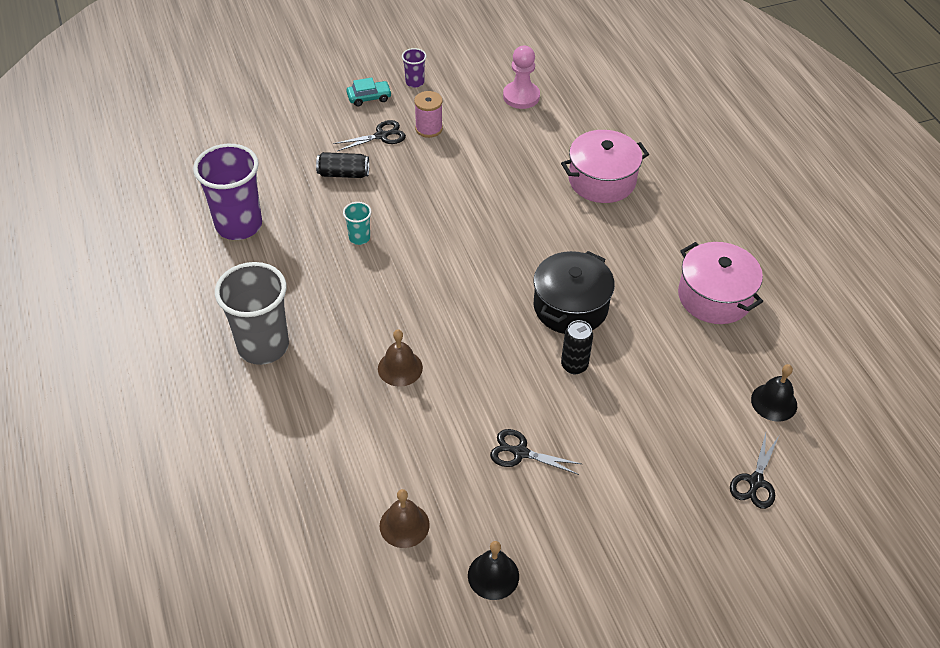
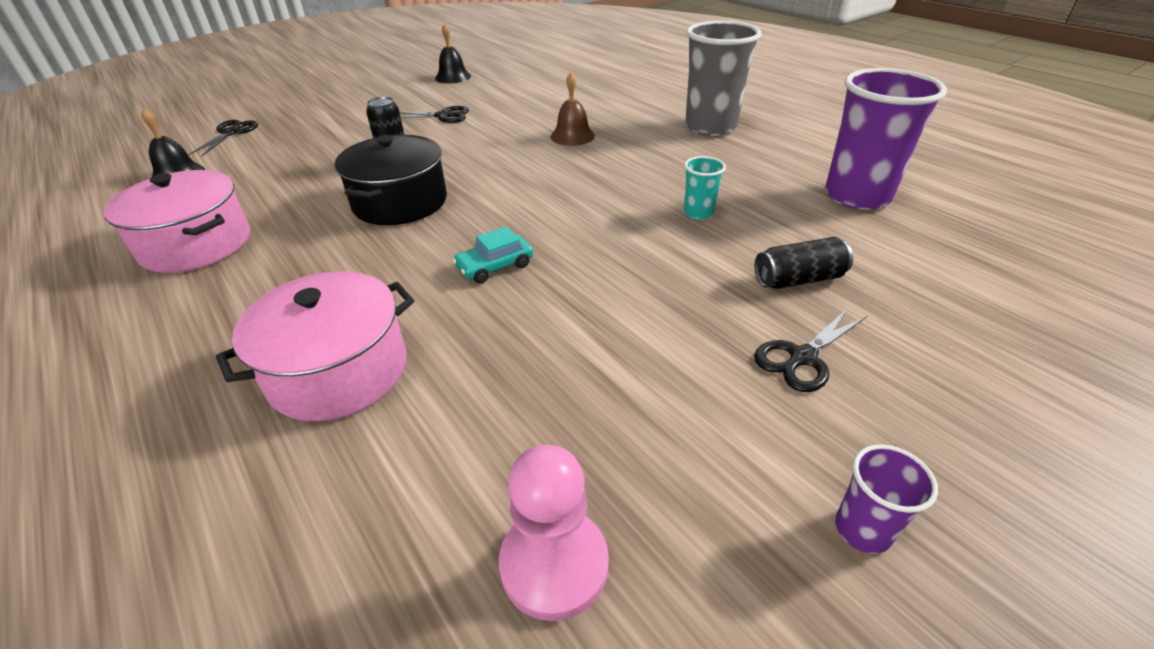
camera: 165 degrees right, 10 degrees down
turquoise car [346,78,392,106] -> turquoise car moved to [452,227,533,283]
brown bell [380,489,430,548] -> none
pink spool [414,91,443,138] -> none

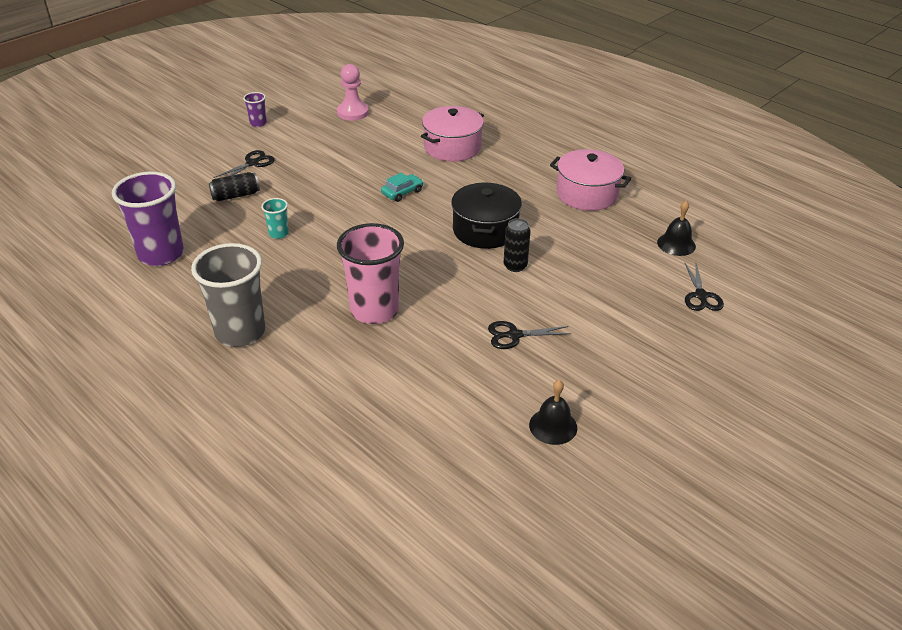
camera: 170 degrees right, 0 degrees up
brown bell [550,72,595,146] -> pink cup [337,223,404,324]

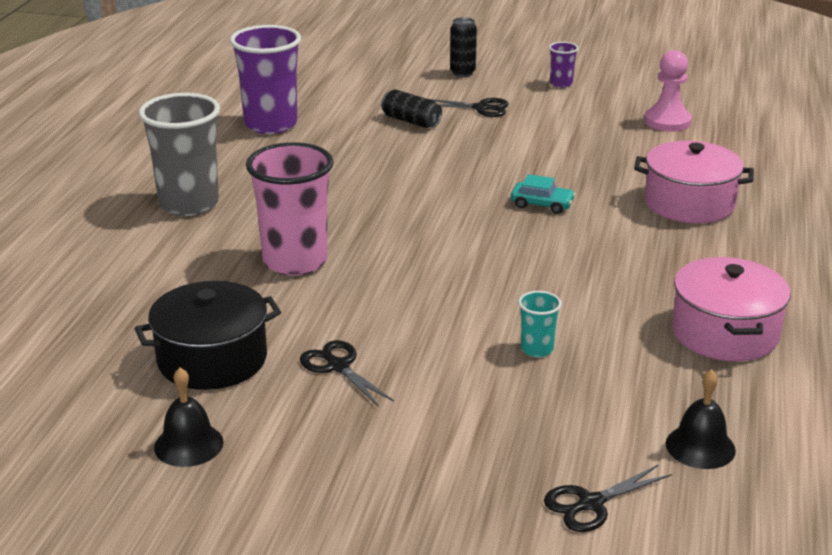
camera: 60 degrees right, 10 degrees down
turquoise cup [261,198,289,239] -> turquoise cup moved to [518,291,562,357]
black pot [451,183,522,249] -> black pot moved to [134,281,281,390]
black can [504,218,531,272] -> black can moved to [450,17,477,77]

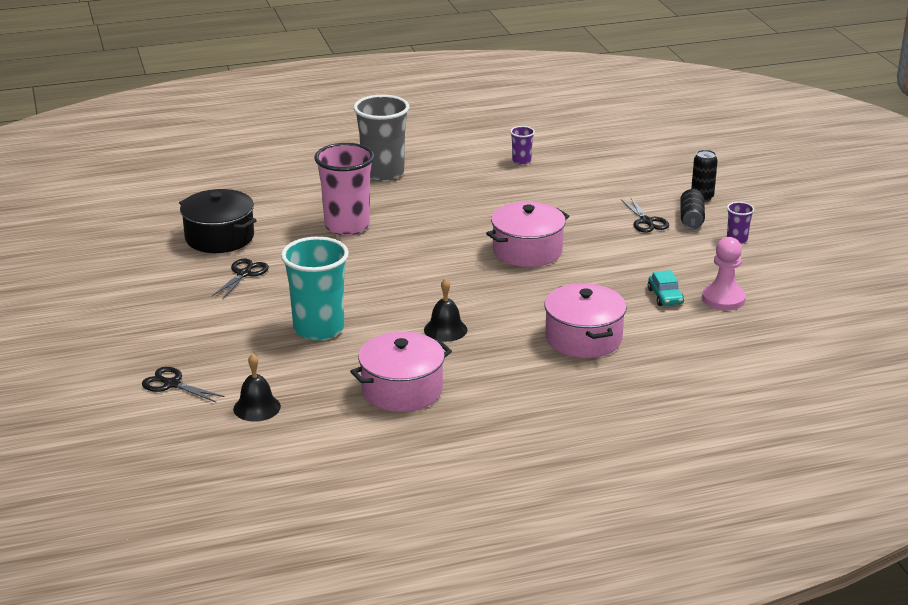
camera: 60 degrees right, 0 degrees up
black bell [154,368,224,467] -> black bell moved to [424,278,467,342]
purple cup [230,25,301,134] -> purple cup [510,126,535,165], size x0.45
black can [381,89,442,128] -> black can moved to [680,189,705,229]
turquoise car [511,174,575,214] -> turquoise car moved to [648,270,684,306]
turquoise cup [518,291,562,357] -> turquoise cup [281,237,349,341], size x2.20
none -> pink pot [486,202,569,267]

